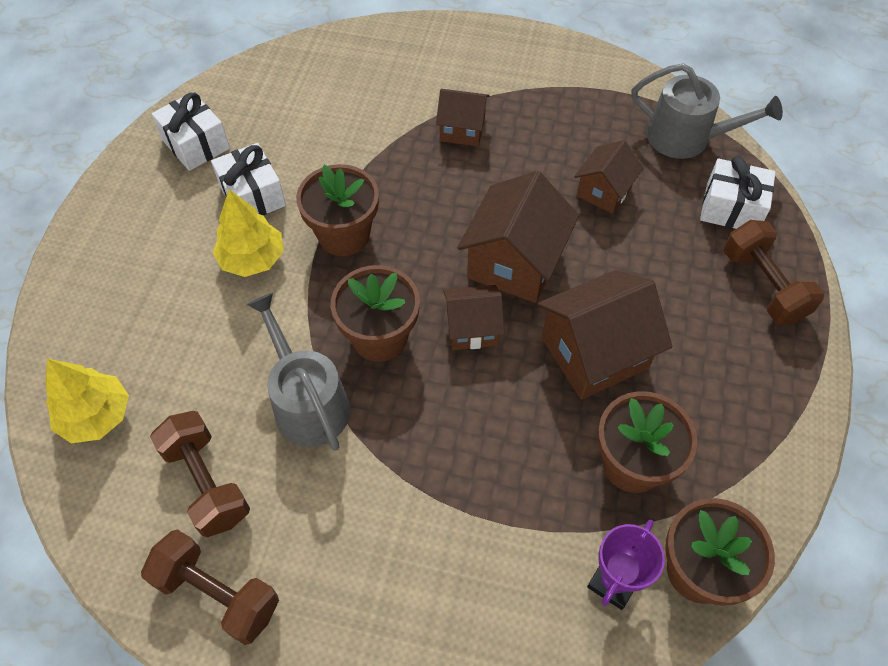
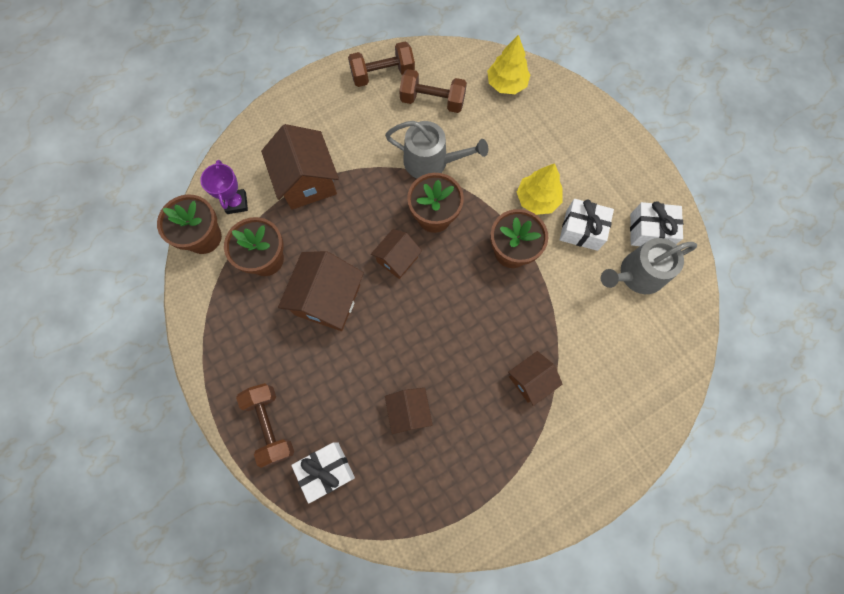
camera: 135 degrees right, 15 degrees up
brown house [457,171,579,303] -> brown house moved to [261,124,339,210]
grey watering can [632,63,783,159] -> grey watering can moved to [601,238,697,294]
brown dumbbell [724,220,824,324] -> brown dumbbell turned 45 degrees clockwise [236,383,294,468]

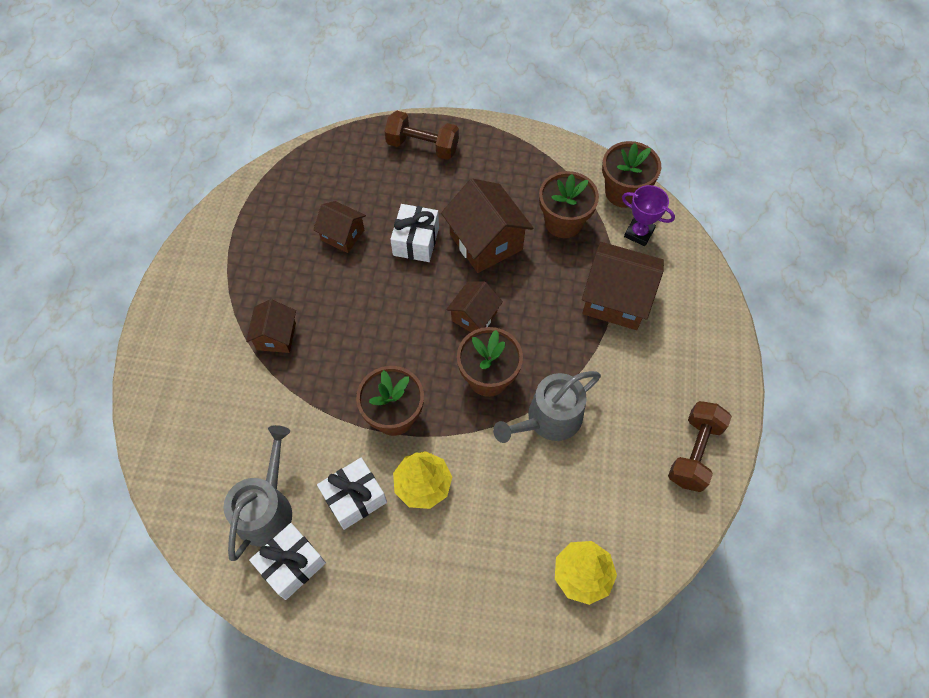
camera: 130 degrees right, 10 degrees down
white gift [291,442,355,504] -> white gift moved to [390,204,439,262]
brown house [371,229,422,279] -> brown house turned 45 degrees clockwise [446,282,503,332]
brown dumbbell [399,69,467,113] -> none

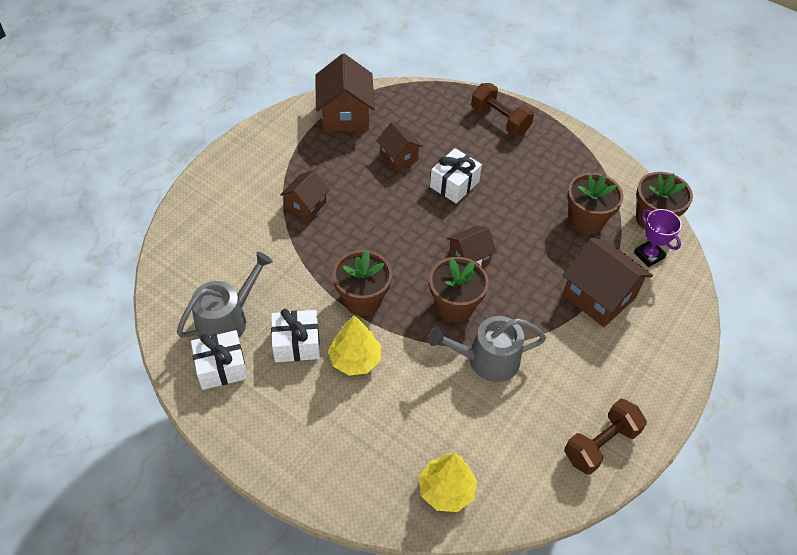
camera: 25 degrees right, 10 degrees down
brown house [441,178,533,273] -> brown house moved to [315,54,375,132]

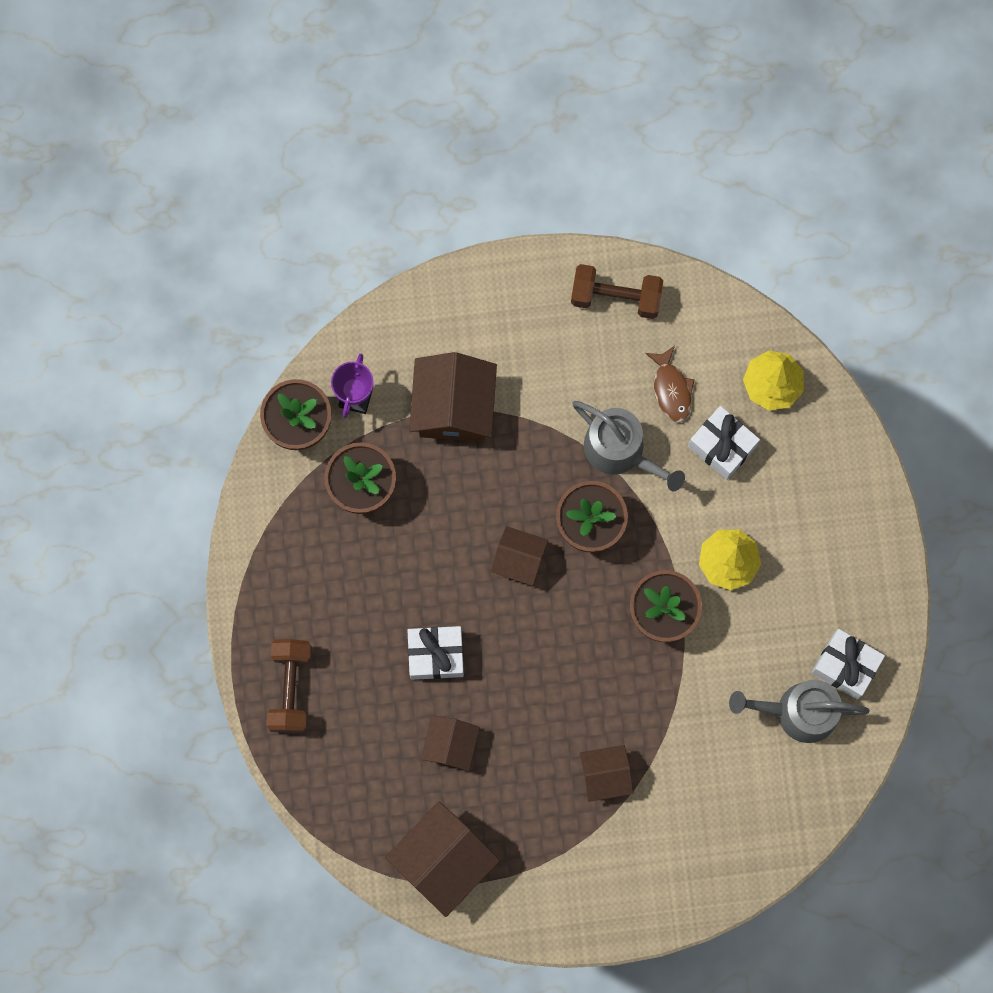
camera: 130 degrees left, 25 degrees up
white gift [271,309,320,362] -> white gift moved to [688,406,760,480]
none -> brown fish [645,346,695,422]

